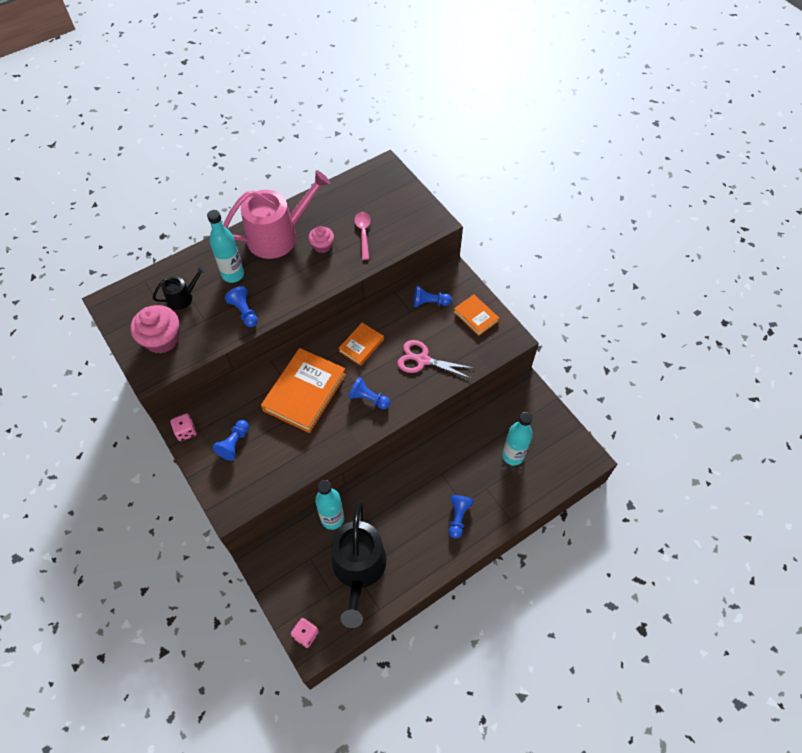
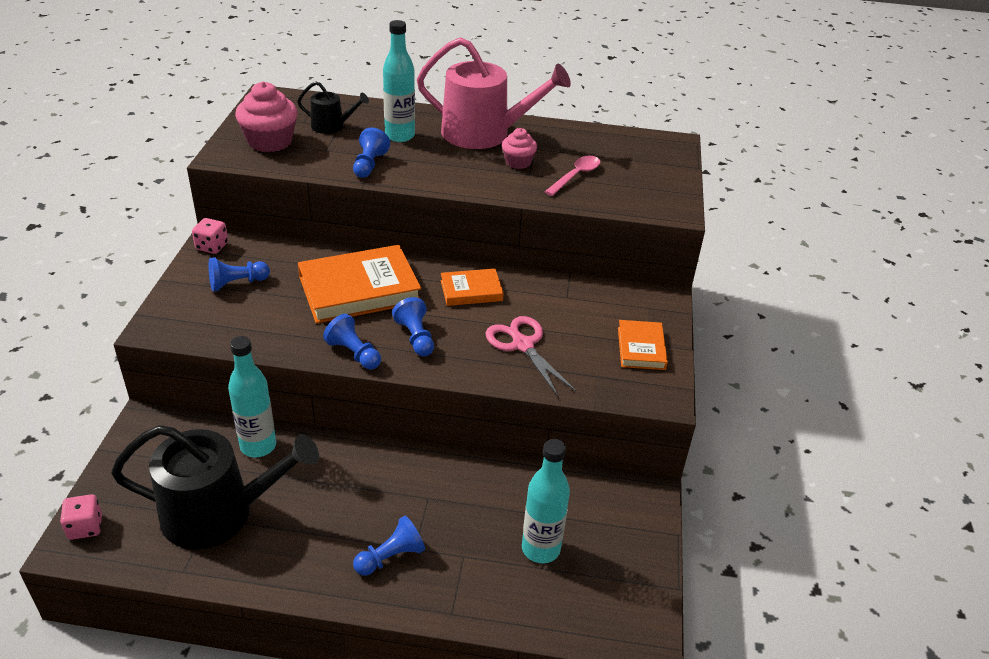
camera: 40 degrees right, 20 degrees down
black watering can [331,500,386,628] -> black watering can turned 135 degrees counterclockwise [111,425,319,550]
blue pawn [413,285,452,307] -> blue pawn moved to [323,314,381,369]

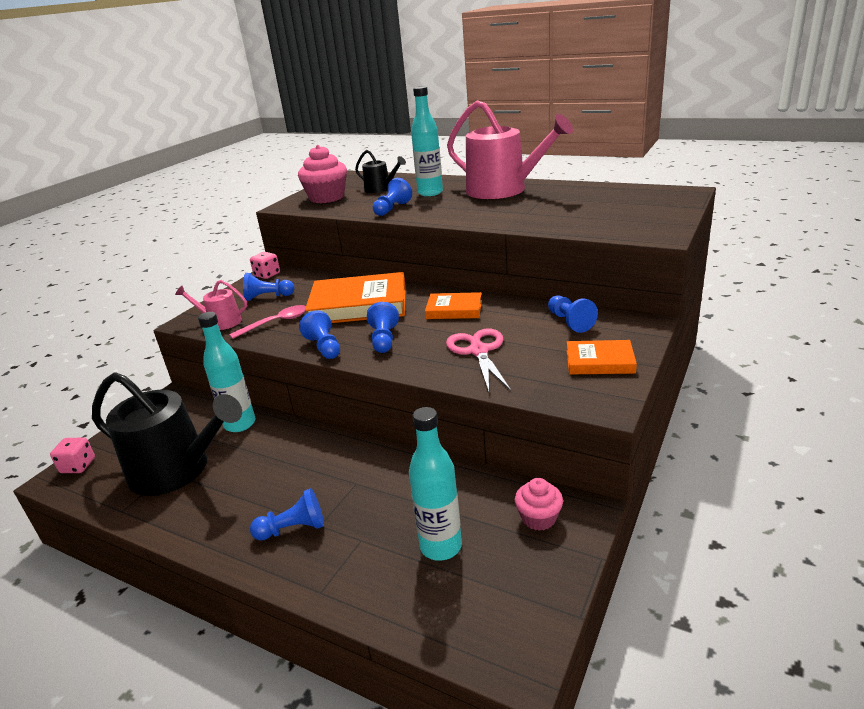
camera: 25 degrees right, 10 degrees down
pink cupcake [502,128,537,169] -> pink cupcake moved to [515,478,563,531]
pink spoon [545,156,600,196] -> pink spoon moved to [229,305,306,339]
orange book [618,320,668,370] -> orange book turned 75 degrees clockwise [566,340,637,374]
none -> pink watering can [175,280,247,330]
none -> blue pawn [548,295,598,333]

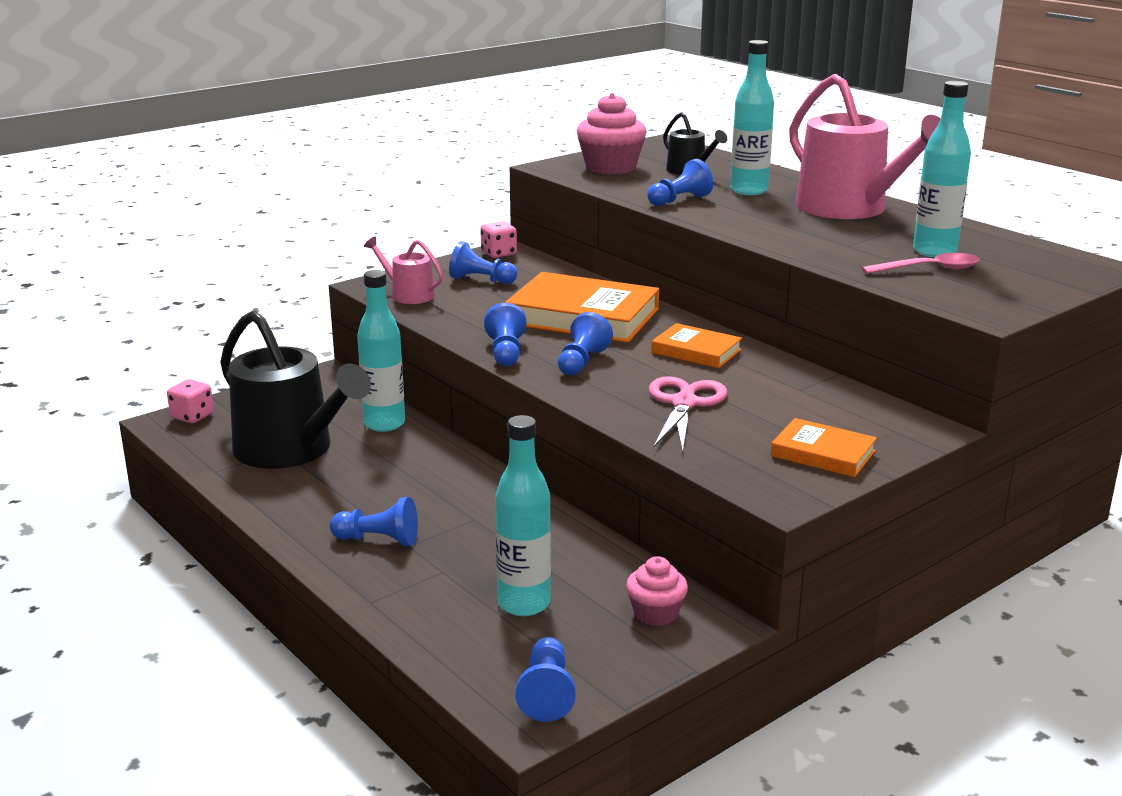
camera: 20 degrees right, 5 degrees down
pink spoon [229,305,306,339] -> pink spoon moved to [862,253,980,274]
blue pawn [548,295,598,333] -> blue pawn moved to [516,637,576,722]
none -> turquoise bottle [913,81,971,258]

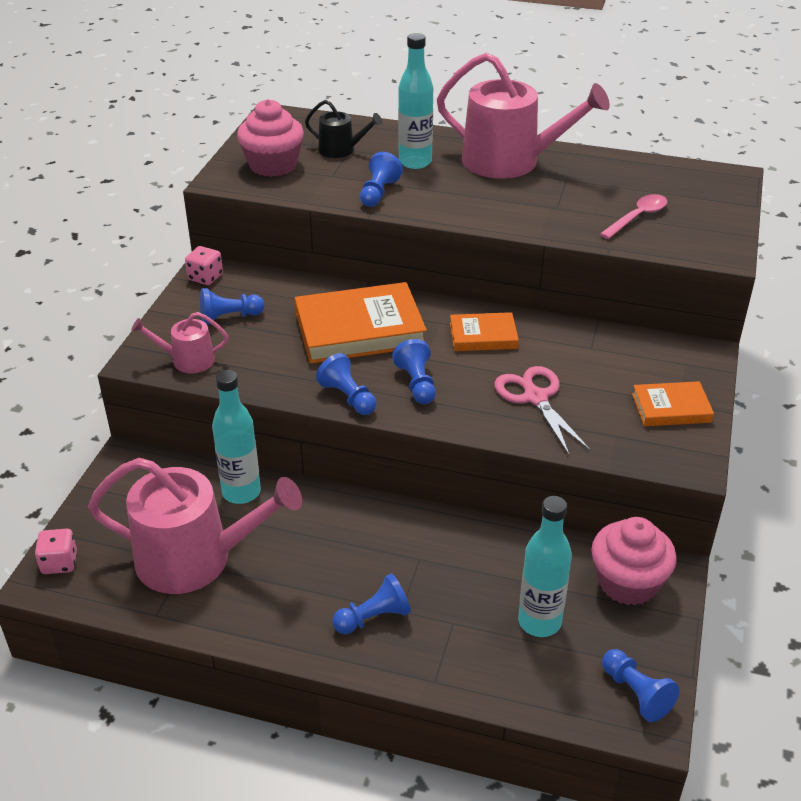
camera: 35 degrees left, 15 degrees up
black watering can [220,311,371,469] -> pink watering can [88,458,302,594]
pink cupcake [626,556,688,626] -> pink cupcake [591,517,677,605], size x1.70
turquoise bottle [913,81,971,258] -> none

